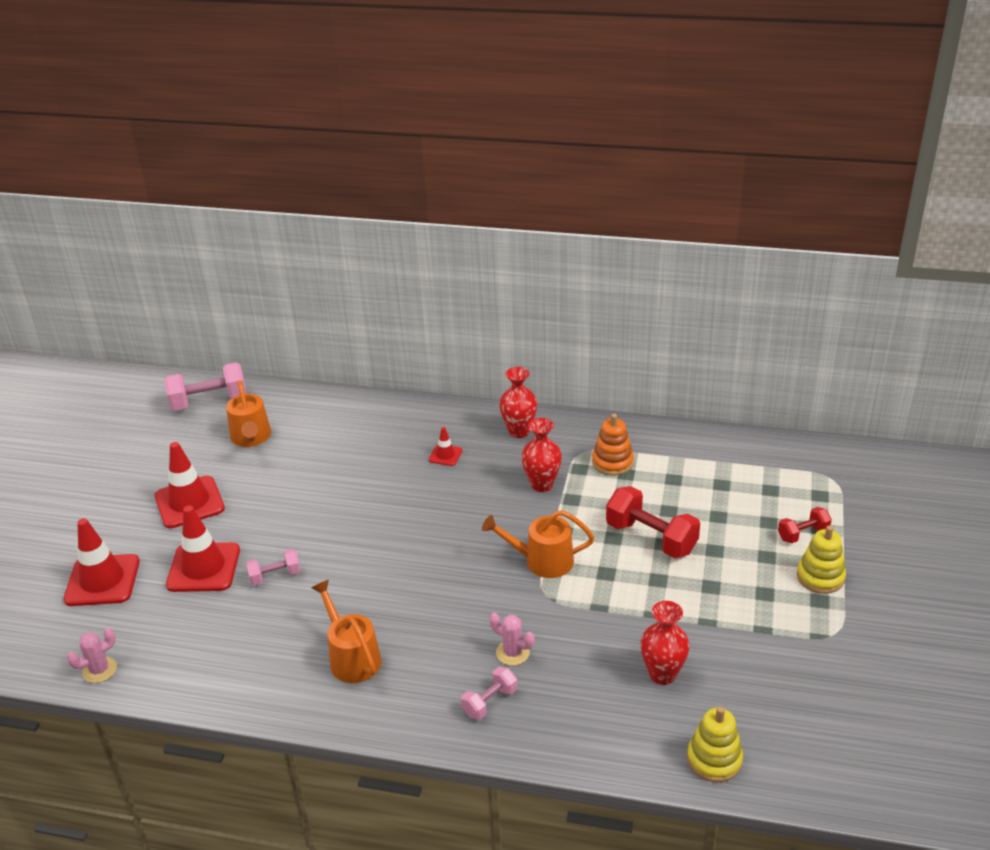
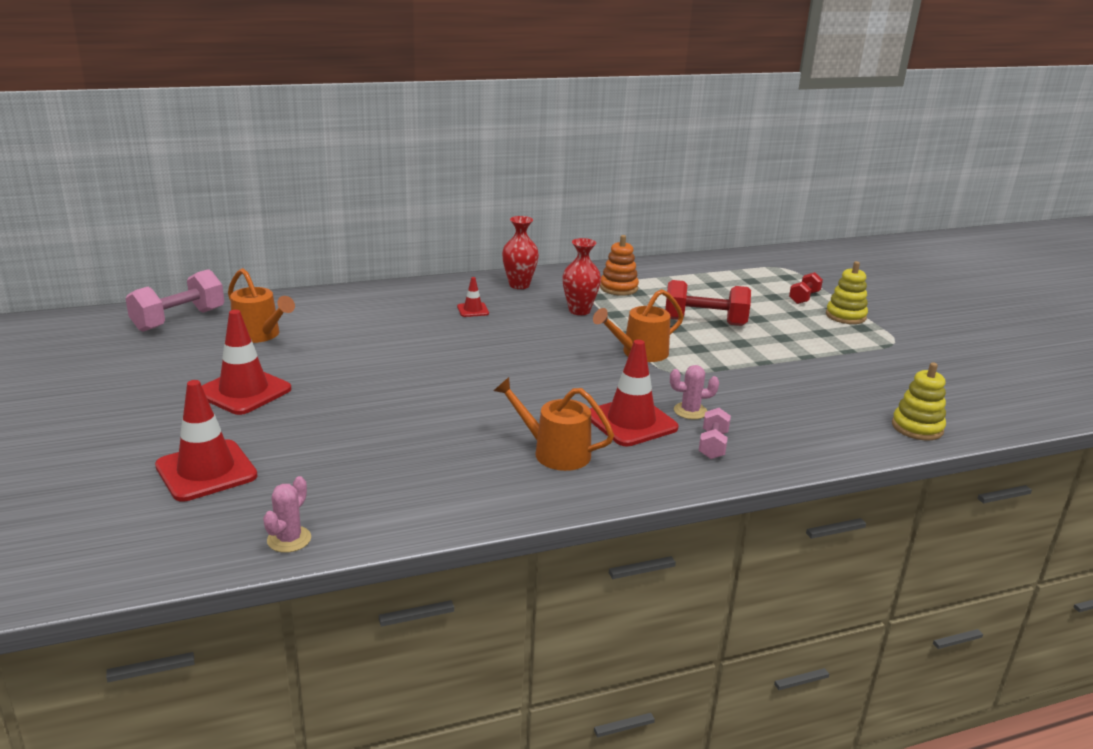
camera: 35 degrees left, 10 degrees down
red traffic cone [166,505,240,592] -> red traffic cone moved to [590,340,678,446]
pink dumbbell [246,549,301,585] -> none
red vase [640,601,690,685] -> none

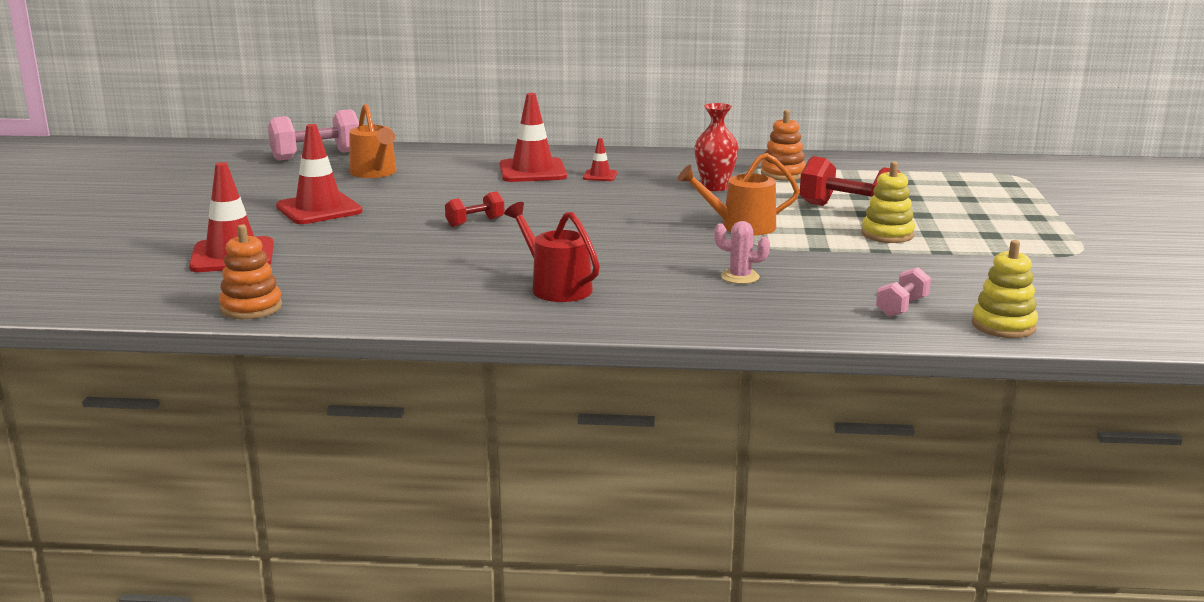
camera: 25 degrees right, 5 degrees down
pink cactus [263,476,311,553] -> orange stacking toy [219,224,282,319]
orange watering can [494,377,614,471] -> red watering can [504,202,600,302]
red vase [502,216,539,289] -> none
red traffic cone [590,340,678,446] -> red traffic cone moved to [499,93,567,182]
pink dumbbell [699,408,731,459] -> pink dumbbell moved to [876,267,931,317]
red dumbbell [789,272,823,304] -> red dumbbell moved to [445,191,504,227]
yellow stacking toy [826,261,868,324] -> yellow stacking toy moved to [861,161,915,243]

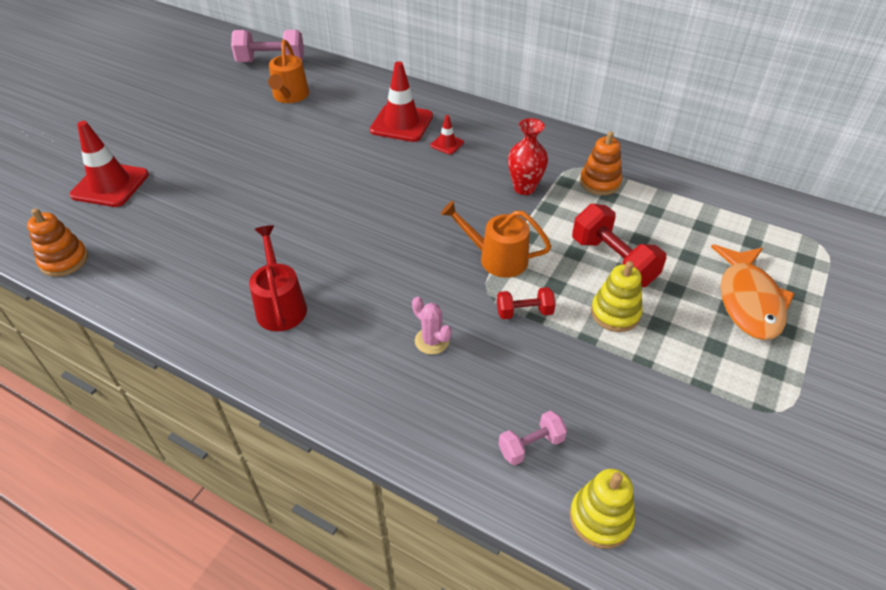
camera: 25 degrees right, 25 degrees up
red traffic cone [276,124,363,224] -> none
red dumbbell [445,191,504,227] -> red dumbbell moved to [497,287,556,319]
none -> orange fish [711,244,795,340]

